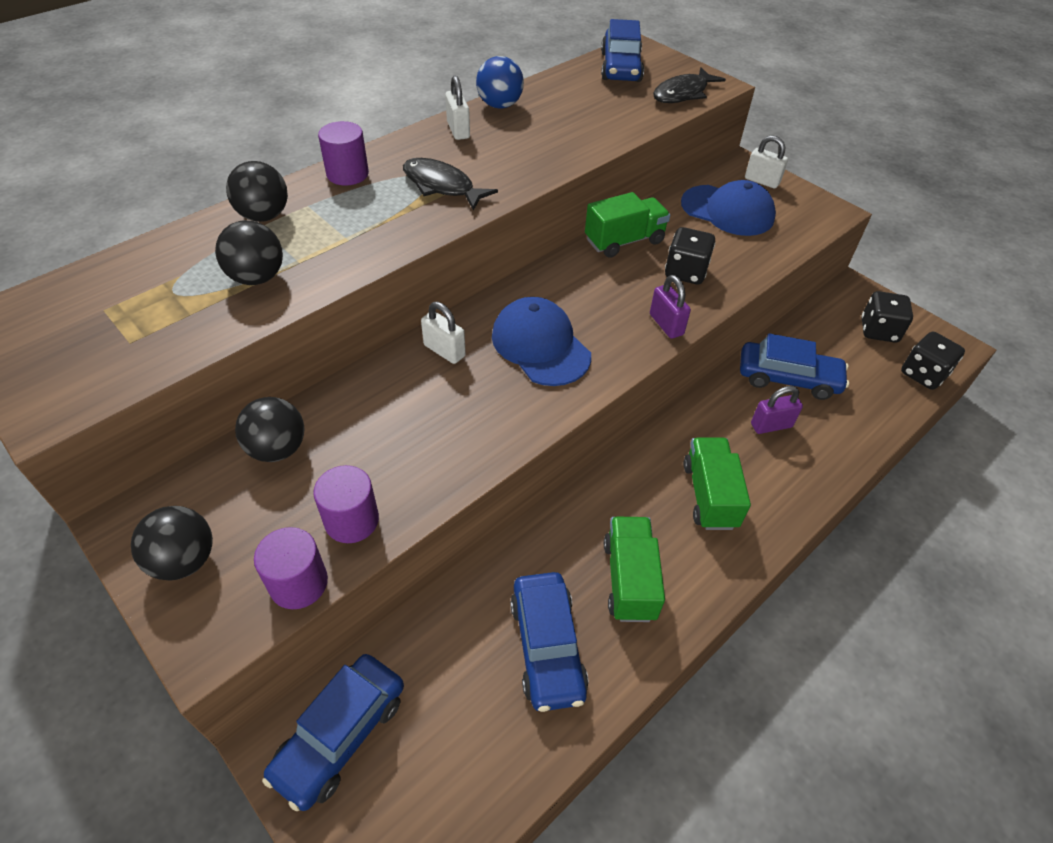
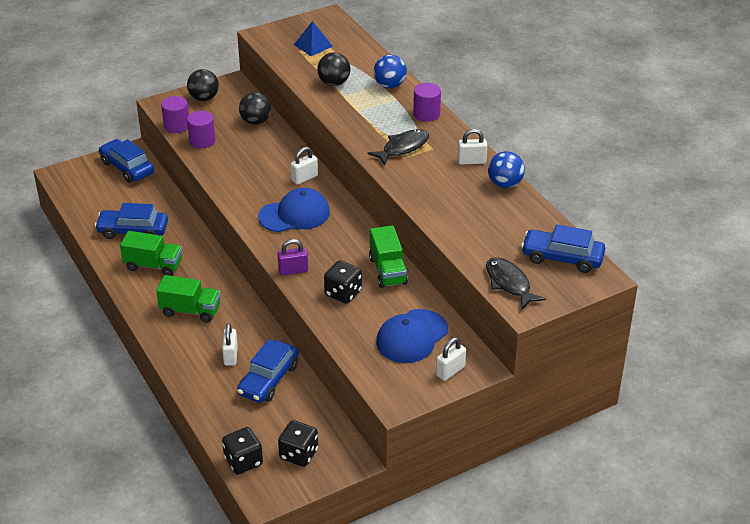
camera: 105 degrees right, 10 degrees down
black ball [226,161,288,222] -> blue ball [374,55,407,88]
purple padlock [751,386,803,434] -> white padlock [222,323,238,366]
none -> blue pyramid [294,21,333,56]

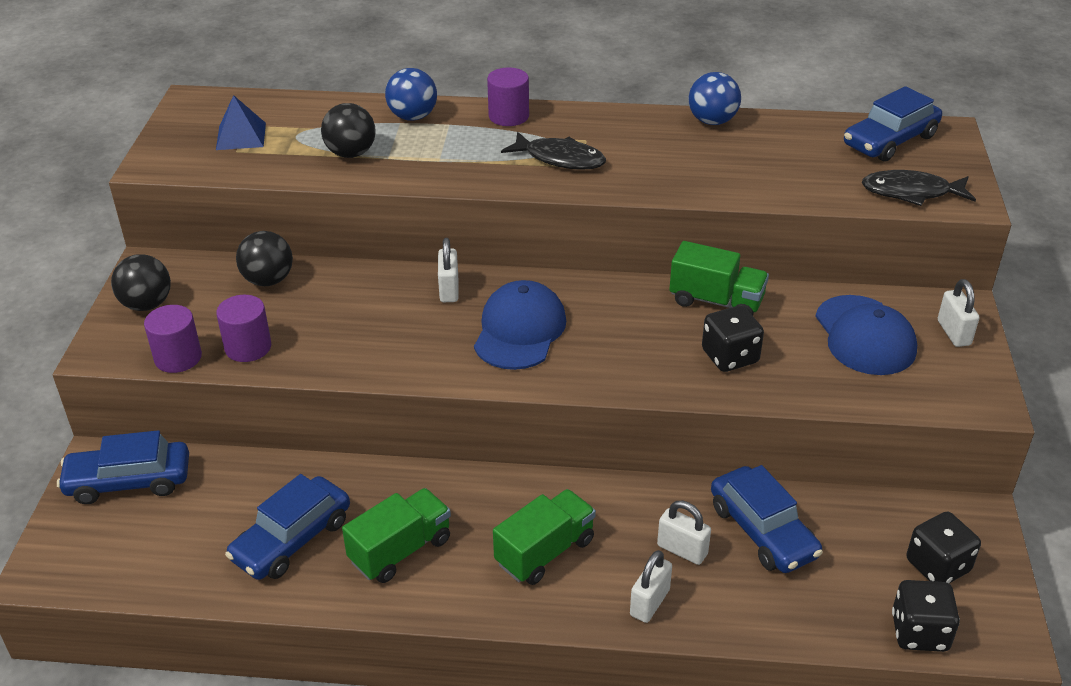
camera: 55 degrees left, 0 degrees up
purple padlock [277,239,308,276] -> none
black fish [368,129,429,166] -> black fish turned 120 degrees clockwise [501,132,606,170]
white padlock [458,129,487,165] -> white padlock moved to [630,550,672,623]

